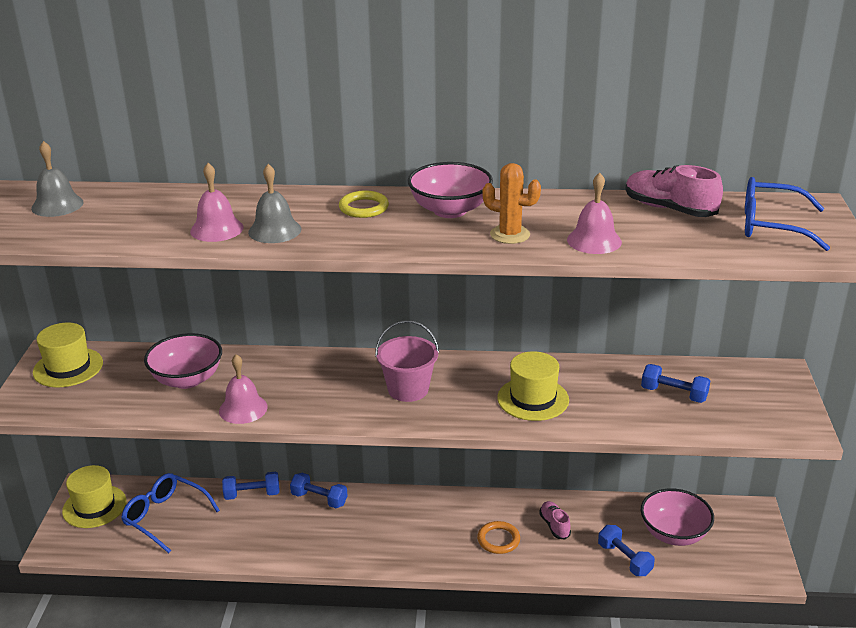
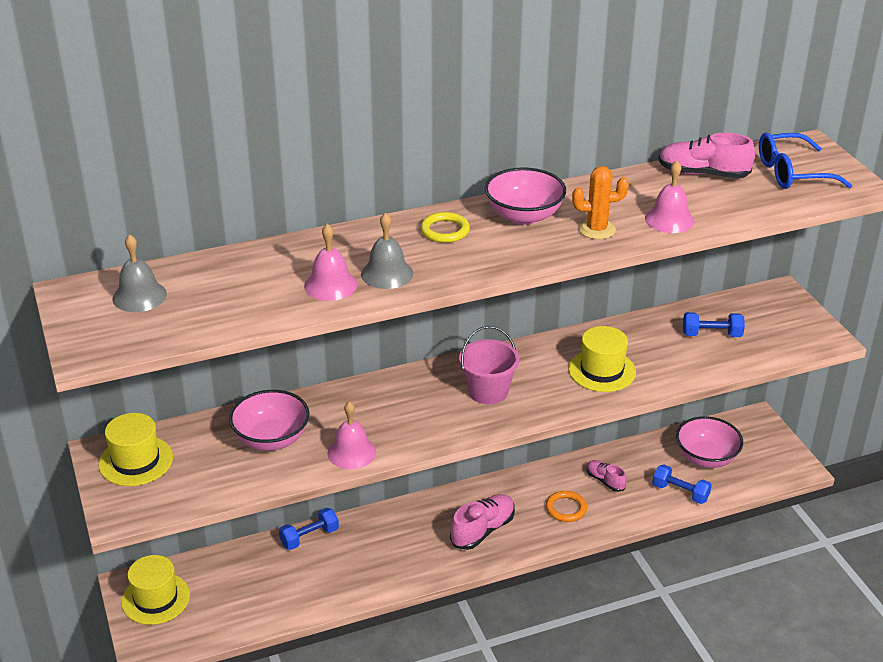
camera: 25 degrees left, 5 degrees up
blue glasses [121,473,220,553] -> none
blue dumbbell [290,473,348,508] -> none
none -> pink shoe [450,494,515,550]

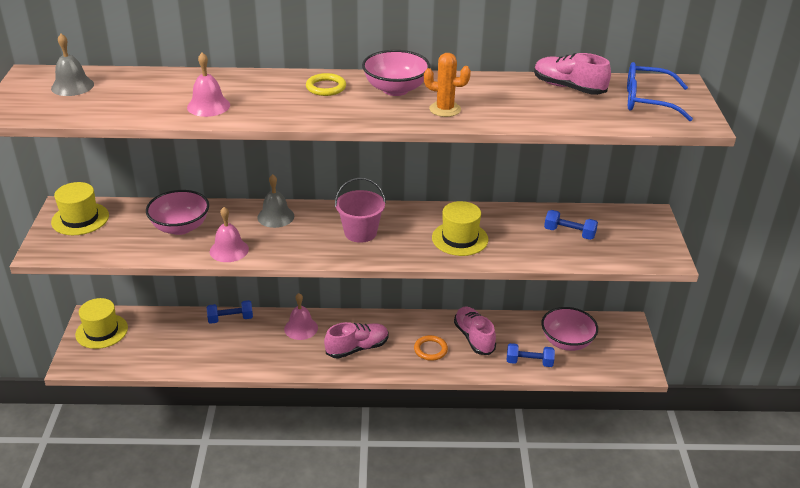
camera: 20 degrees right, 0 degrees up
grey bell [361,212,413,289] -> grey bell moved to [257,174,294,228]
pink shoe [587,460,627,492] -> pink shoe [454,306,496,355], size x1.66
pink bell [645,161,695,233] -> pink bell moved to [284,293,318,340]
blue dumbbell [653,464,712,504] -> blue dumbbell turned 45 degrees counterclockwise [507,343,555,367]

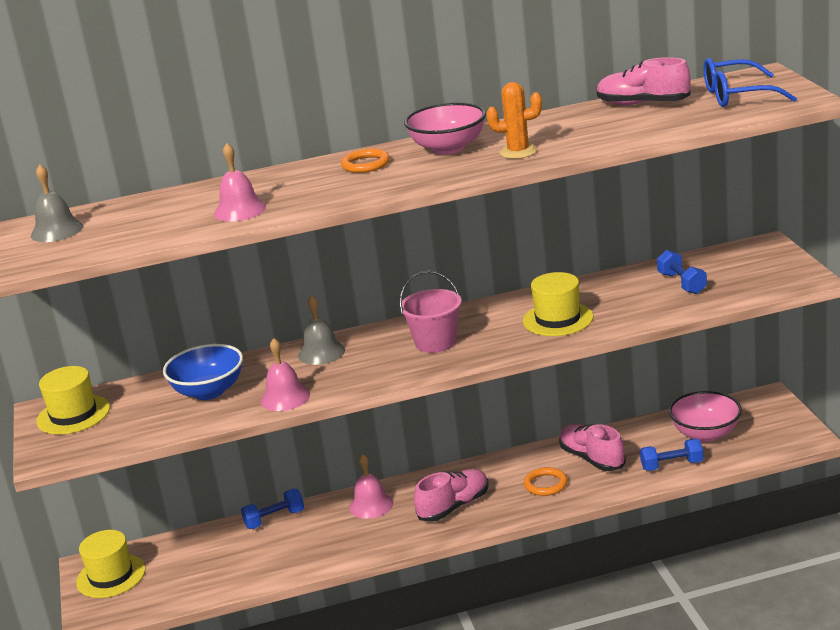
camera: 10 degrees left, 10 degrees down
pink bowl [146,190,209,235] -> blue bowl [163,344,243,400]
yellow ring [306,73,346,96] -> orange ring [341,149,390,173]
blue dumbbell [544,210,598,240] -> blue dumbbell turned 60 degrees clockwise [657,250,707,294]

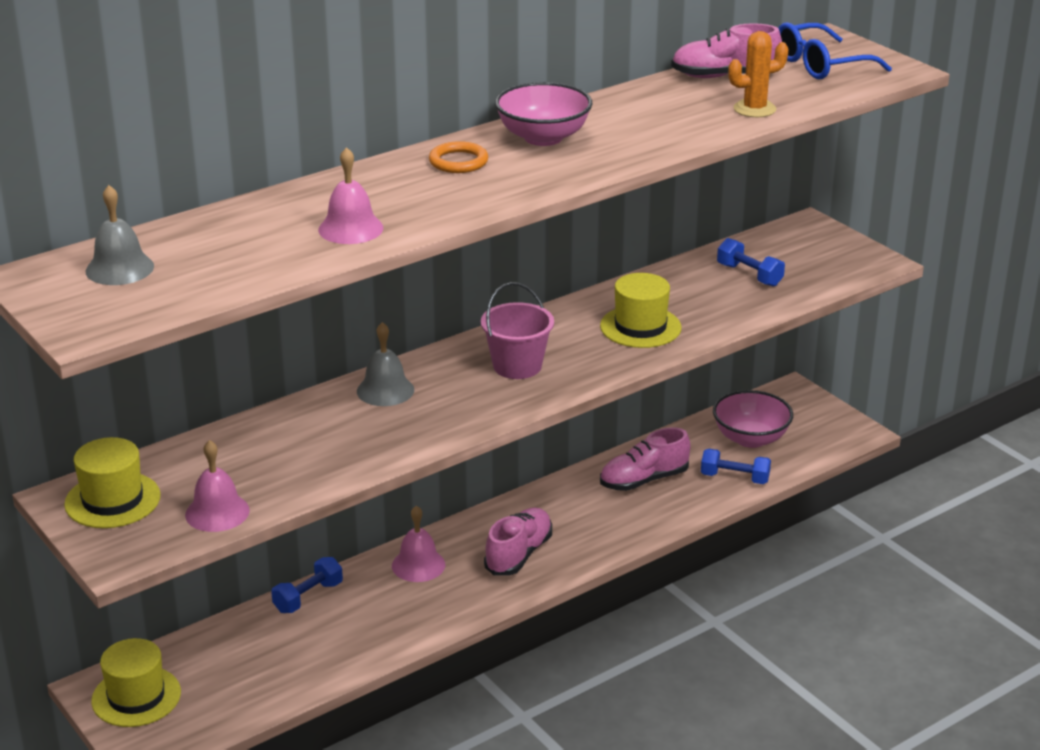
camera: 25 degrees left, 5 degrees up
blue bowl [163,344,243,400] -> none
pink bell [261,338,310,411] -> pink bell moved to [185,440,250,532]
orange cactus [487,82,542,159] -> orange cactus moved to [728,31,789,117]
orange ring [524,467,568,496] -> none
pink shoe [559,424,626,471] -> pink shoe turned 60 degrees counterclockwise [600,427,691,491]
blue dumbbell [640,439,704,471] -> blue dumbbell turned 45 degrees clockwise [701,449,771,484]

